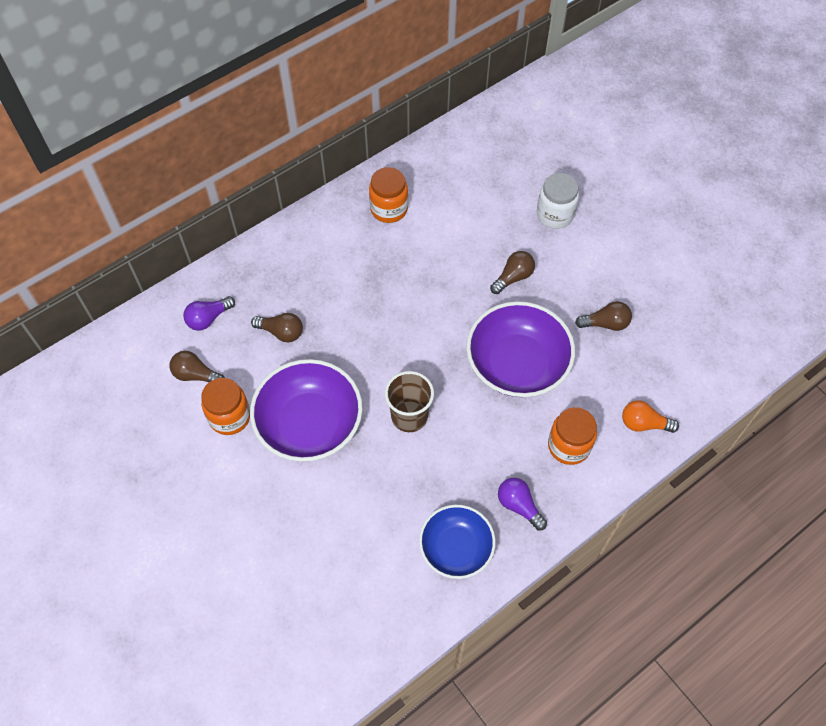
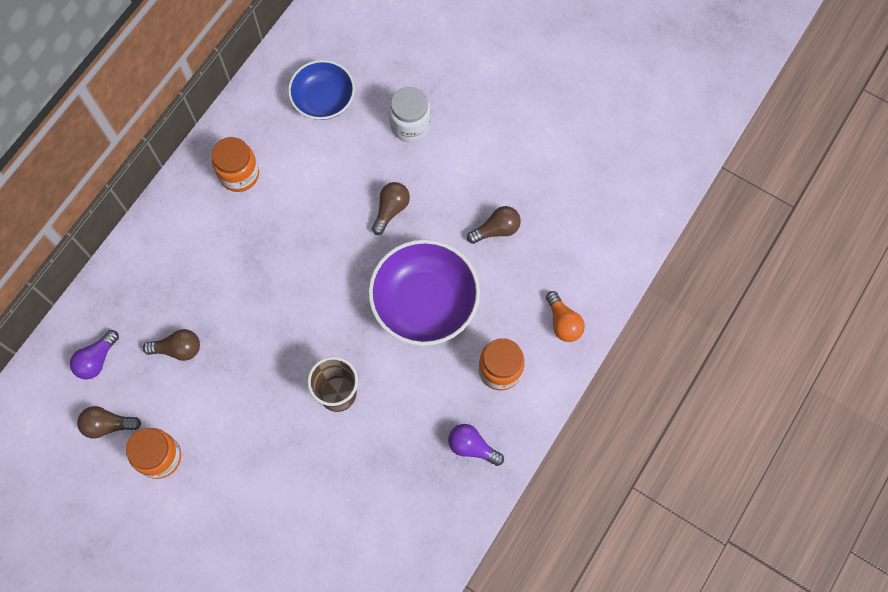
camera: 20 degrees left, 10 degrees up
purple bowl [250,359,363,462] -> none
blue bowl [419,505,496,579] -> blue bowl moved to [288,60,355,120]
orange light bulb [622,400,679,433] -> orange light bulb turned 105 degrees counterclockwise [546,291,585,342]

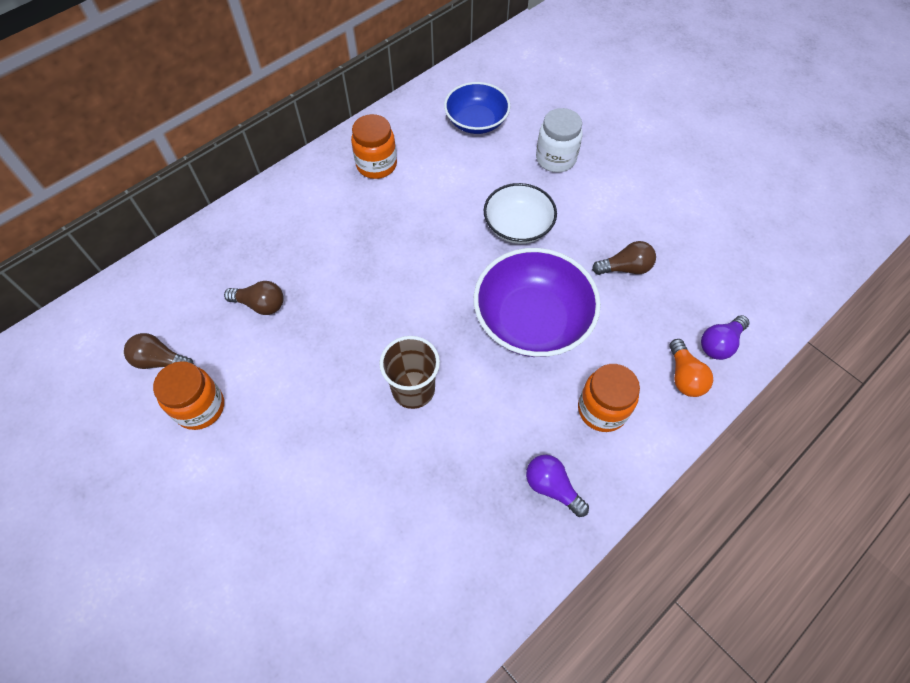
camera: 15 degrees right, 10 degrees down
purple light bulb [70,330,119,379] -> purple light bulb moved to [701,315,749,360]
brown light bulb [372,182,410,235] -> white bowl [484,183,557,244]

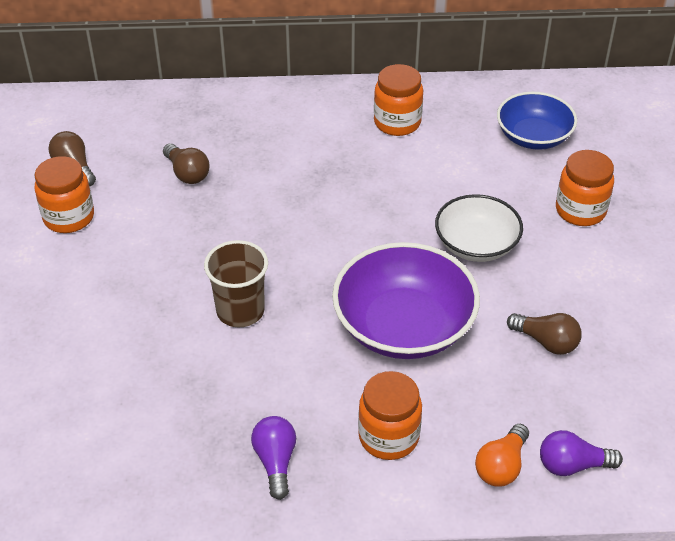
camera: 40 degrees right, 15 degrees down
white jar [536,108,583,173] -> orange jar [556,150,614,226]

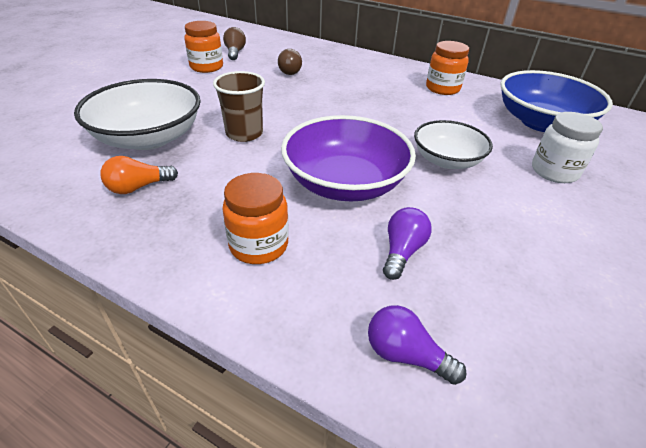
camera: 30 degrees right, 5 degrees down
purple light bulb [251,416,296,500] -> purple light bulb moved to [383,207,432,280]
orange light bulb [475,424,529,487] -> orange light bulb moved to [100,156,178,194]
blue bowl [497,92,577,150] -> blue bowl [500,70,613,132], size x1.55
brown light bulb [507,313,582,355] -> none
orange jar [556,150,614,226] -> white jar [532,112,603,183]
none -> white bowl [74,79,201,150]

